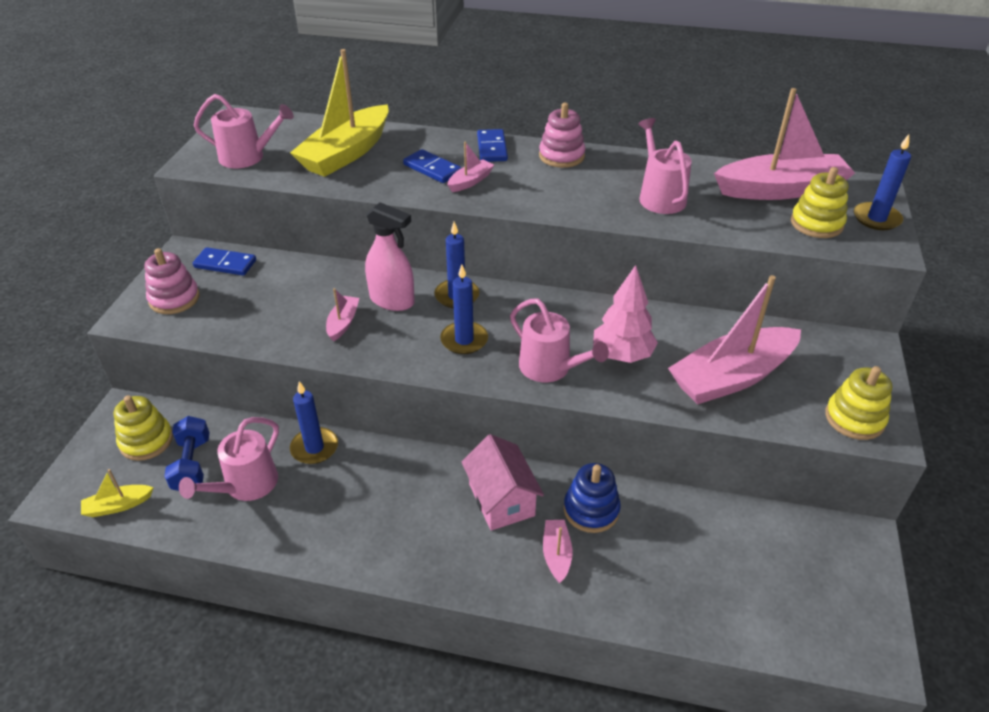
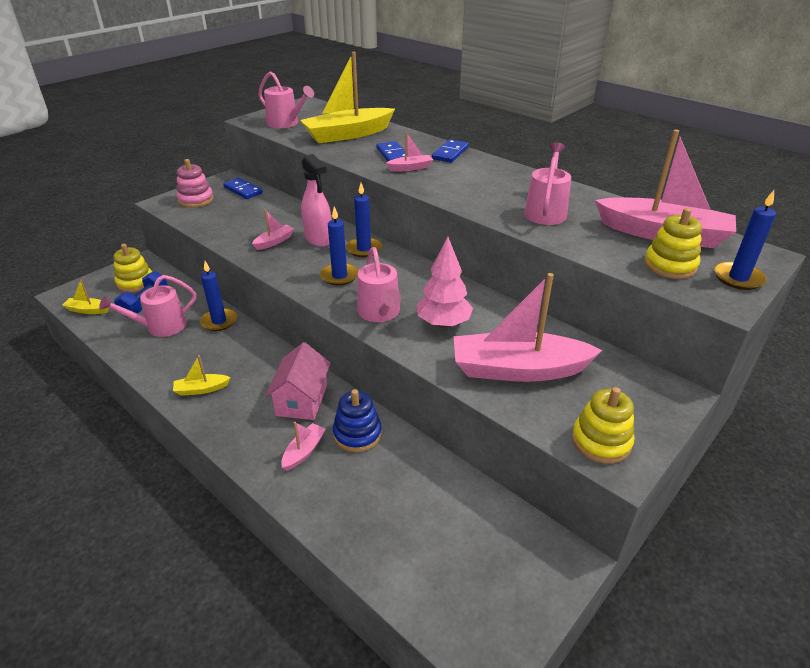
camera: 30 degrees right, 5 degrees down
pink stacking toy [539,103,585,168] -> none
none -> yellow boat [173,355,231,396]

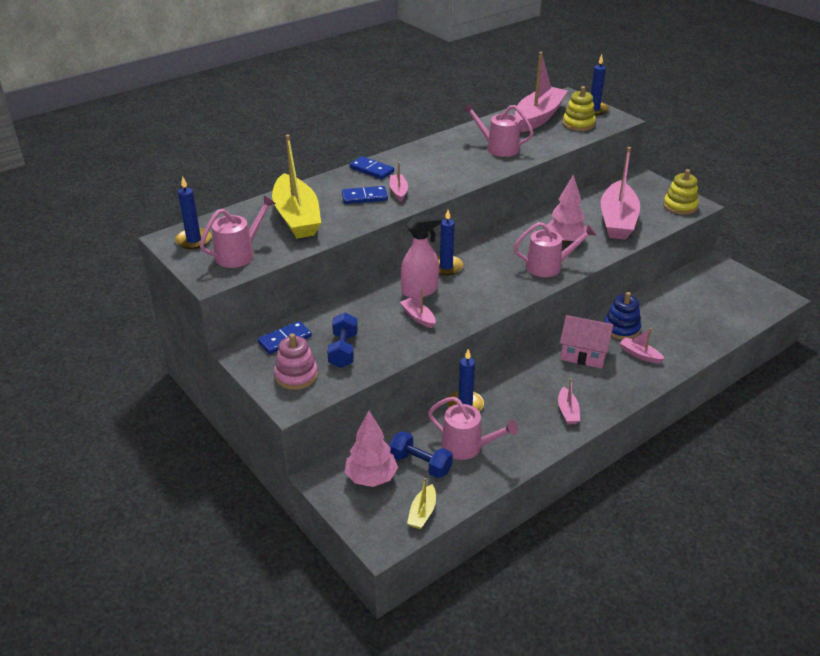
camera: 80 degrees left, 0 degrees up
pink watering can [99,275,196,337] -> pink watering can turned 45 degrees counterclockwise [428,397,518,460]
yellow stacking toy [114,244,152,293] -> pink tree [345,411,398,487]
yellow boat [173,355,231,396] -> pink boat [558,378,580,424]
blue candle [320,206,359,286] -> blue candle moved to [175,176,212,249]
none -> blue dumbbell [327,313,358,368]

